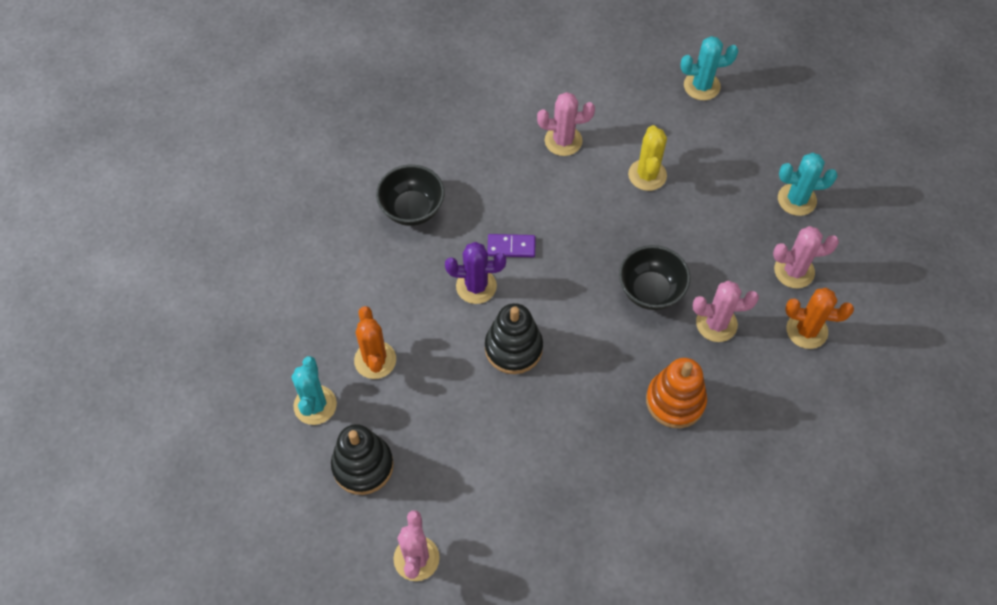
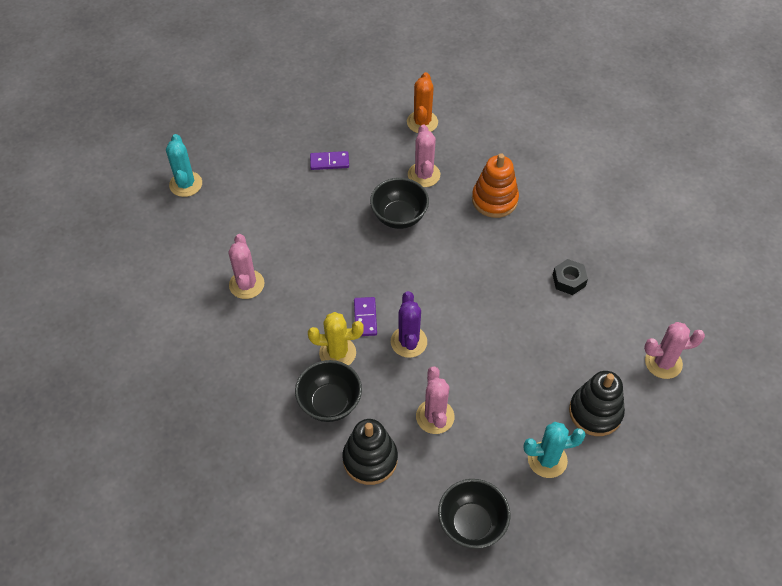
camera: 95 degrees left, 5 degrees down
orange cactus [354,306,396,379] -> none
black stacking toy [485,303,543,374] -> black stacking toy moved to [343,419,398,485]
yellow cactus [628,125,667,191] -> yellow cactus moved to [308,312,363,365]
pink cactus [773,226,839,288] -> pink cactus moved to [416,366,455,434]
turquoise cactus [778,153,837,216] -> none
none -> purple domino [310,151,349,170]
none -> black bowl [438,479,510,549]
none -> black nut [553,259,588,295]

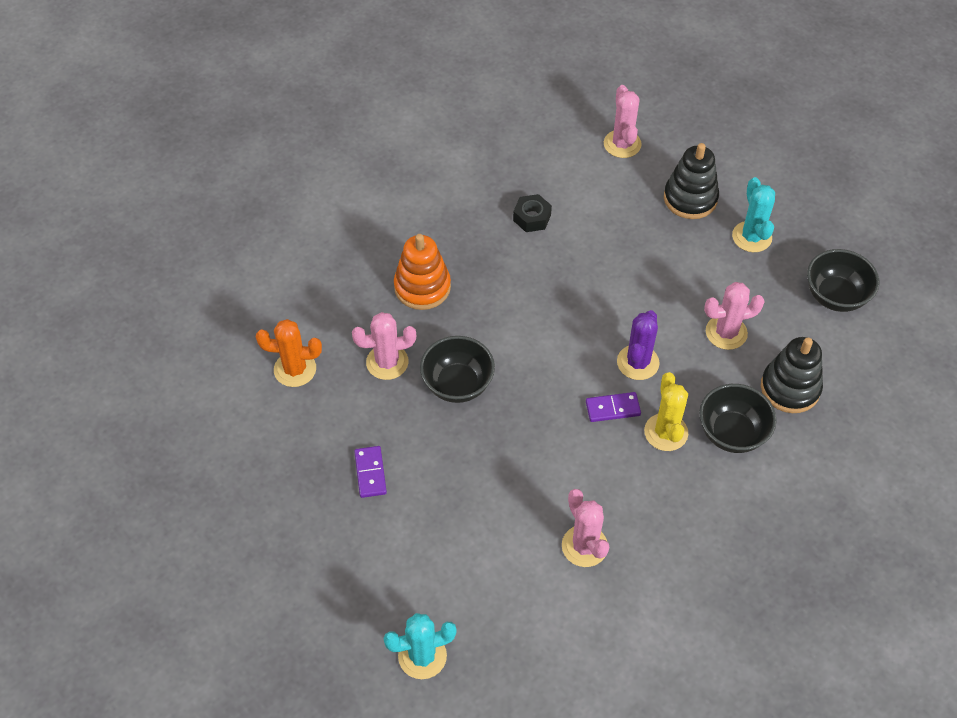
camera: 95 degrees left, 0 degrees up
pink cactus [228,234,265,299] -> pink cactus turned 75 degrees clockwise [562,489,609,567]
purple cactus [391,291,427,358] -> purple cactus turned 60 degrees counterclockwise [617,310,660,380]

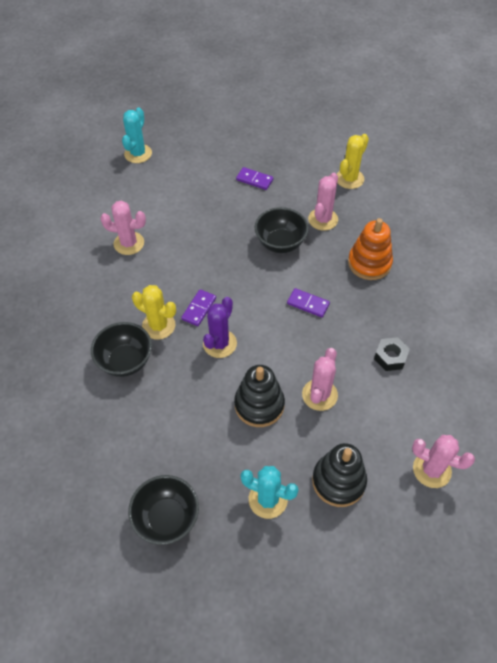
camera: 125 degrees right, 0 degrees up
orange cactus [256,319,322,387] -> yellow cactus [337,134,369,189]
purple cactus [617,310,660,380] -> purple cactus turned 60 degrees clockwise [203,297,237,358]
pink cactus [704,282,765,350] -> pink cactus moved to [302,348,338,411]
black stacking toy [761,337,823,413] -> black stacking toy moved to [234,365,285,427]
none -> purple domino [287,288,330,317]

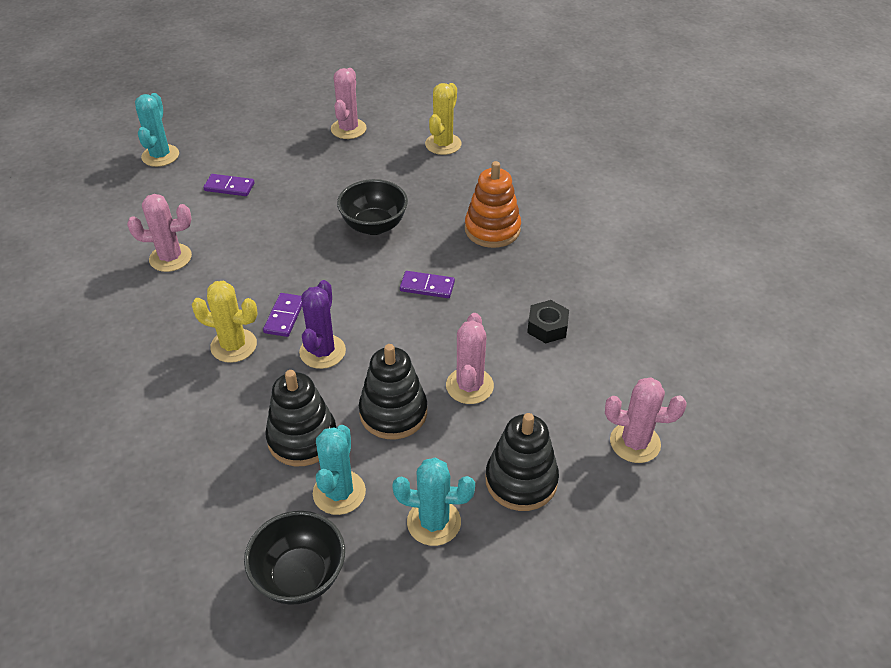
camera: 15 degrees left, 10 degrees down
black bowl [91,322,152,377] -> none
purple domino [236,167,273,190] -> purple domino moved to [203,174,255,196]
pink cactus [308,173,338,231] -> pink cactus moved to [331,68,367,139]
none -> black stacking toy [265,370,336,466]
none -> turquoise cactus [313,425,366,515]

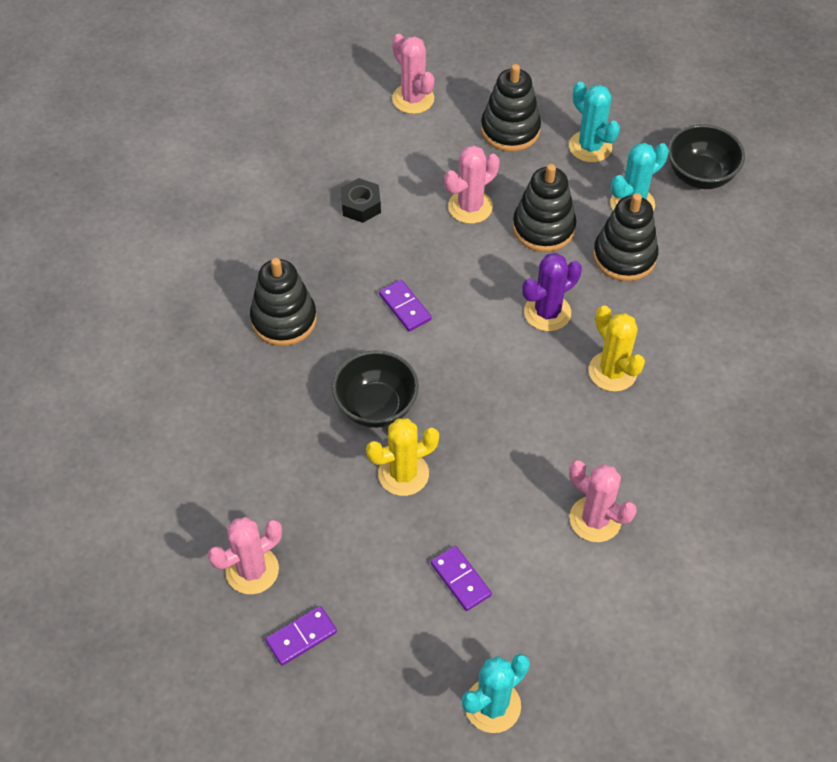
camera: 135 degrees left, 10 degrees up
purple domino [263,293,302,337] -> purple domino moved to [265,606,337,666]
yellow cactus [425,83,462,155] -> yellow cactus moved to [366,419,439,496]
orange stacking toy [465,161,521,248] -> black stacking toy [250,258,317,346]

